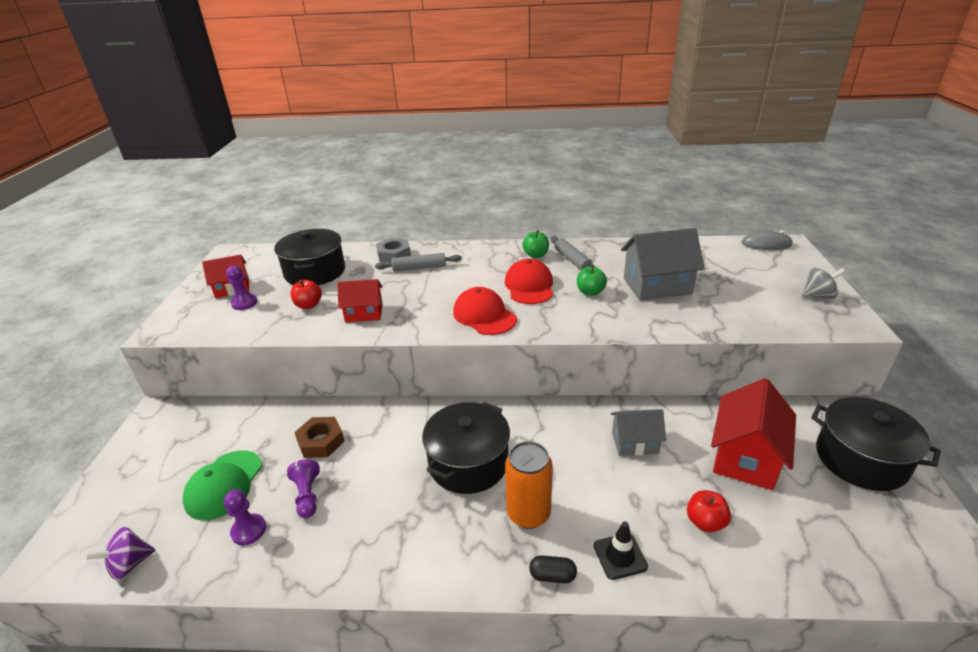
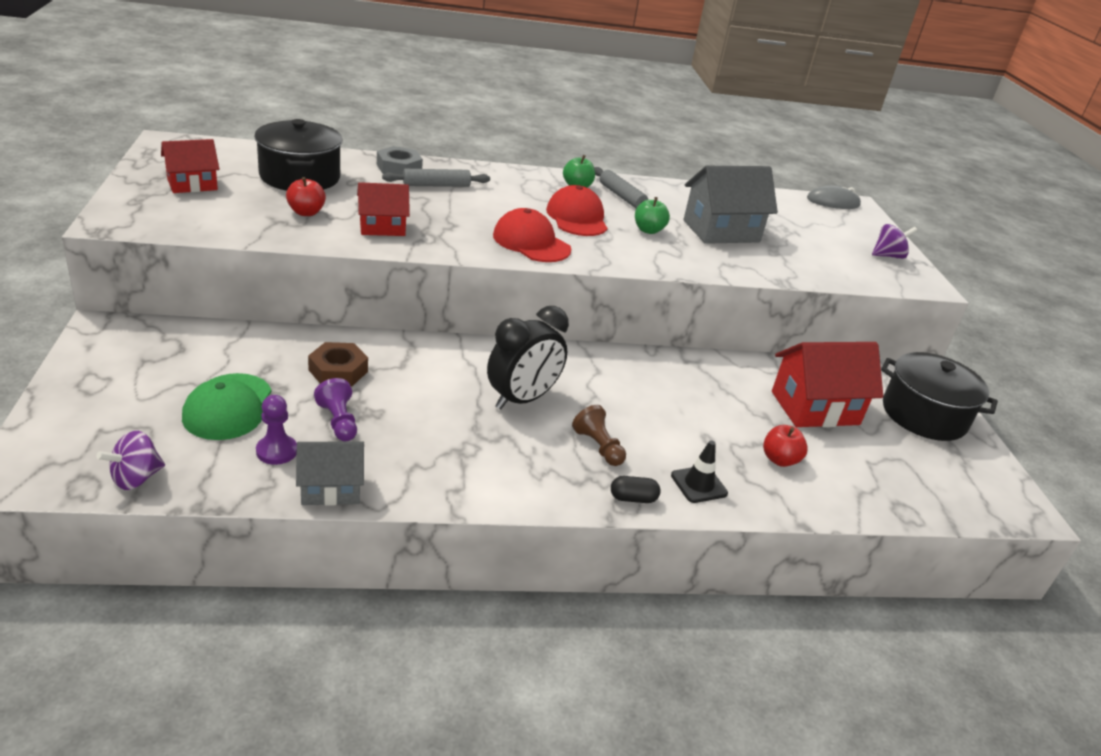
camera: 15 degrees left, 0 degrees up
purple pawn [226,265,257,310] -> none
black pot [422,402,510,494] -> black clock [487,306,569,410]
orange can [505,441,553,529] -> brown pawn [572,405,626,466]
grey house [610,409,666,456] -> grey house moved to [296,441,364,506]
red house [711,378,796,490] -> red house turned 60 degrees clockwise [772,342,883,427]
grey spinning top [801,268,845,299] -> purple spinning top [872,224,917,259]

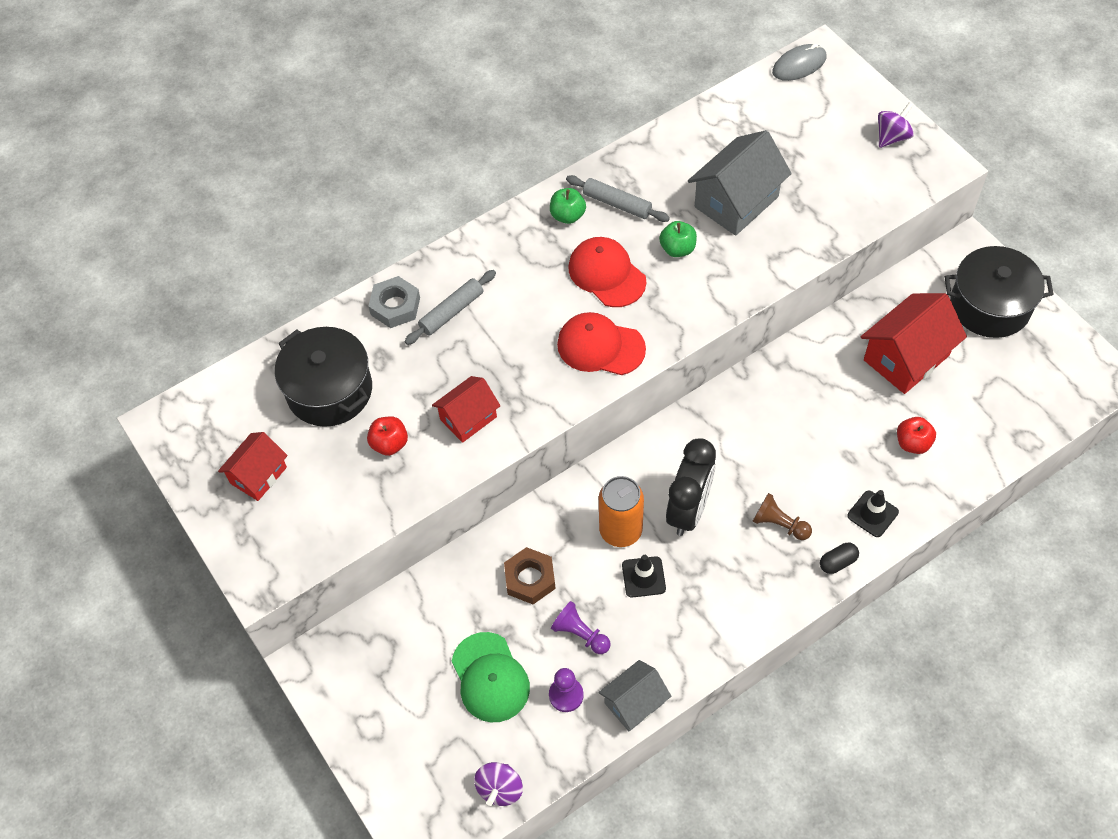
camera: 20 degrees left, 25 degrees up
none -> orange can [599,476,644,547]
none -> black traffic cone [622,555,666,598]

